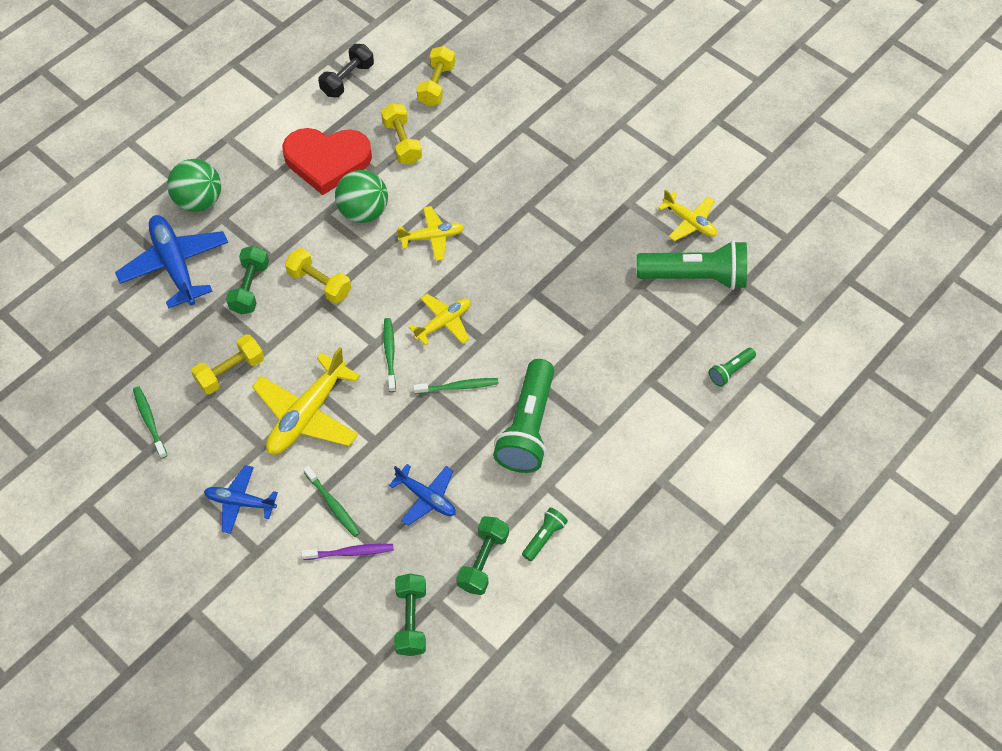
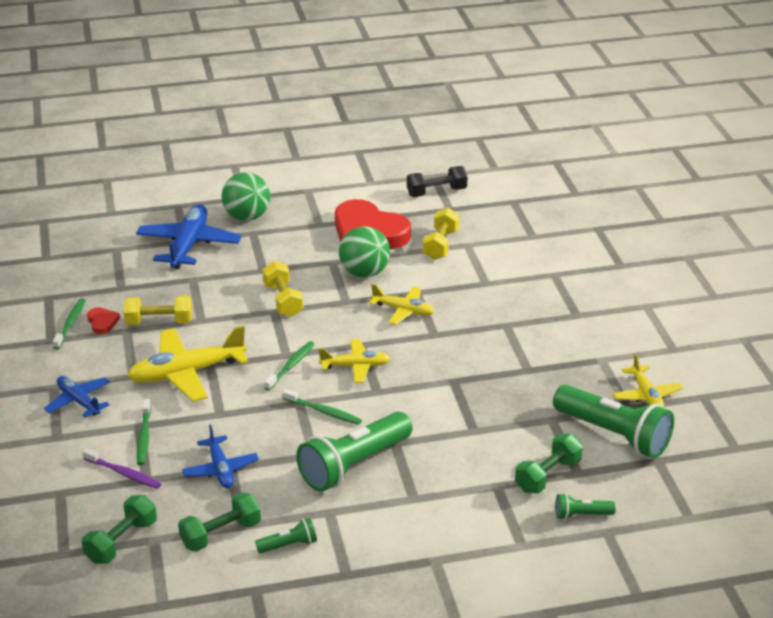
camera: 35 degrees right, 25 degrees down
green dumbbell [226,246,269,314] -> green dumbbell moved to [515,434,583,493]
yellow dumbbell [417,46,455,106] -> none
none -> red heart [87,307,120,334]

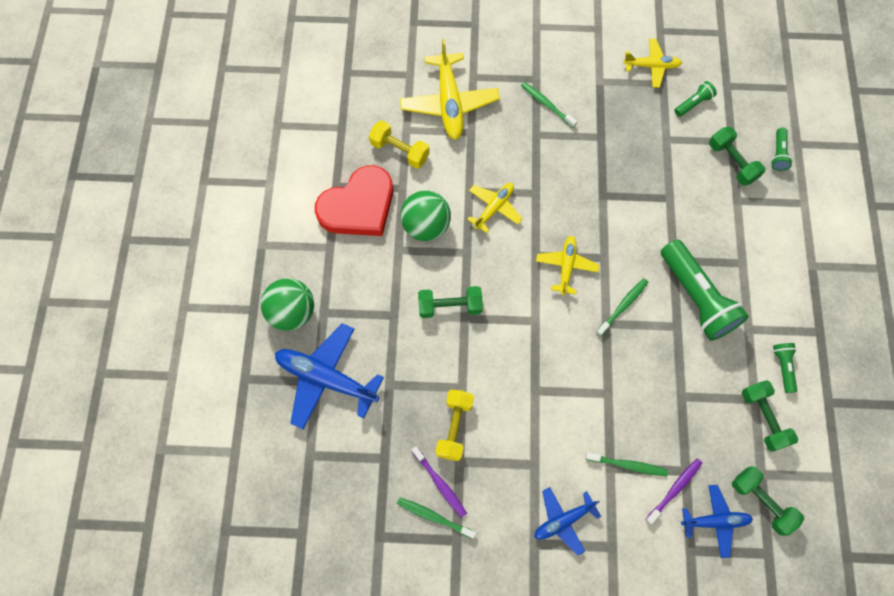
camera: 75 degrees left, 35 degrees up
red heart [87,307,120,334] -> purple toothbrush [412,446,467,518]
yellow plane [127,325,248,402] -> yellow plane moved to [400,38,500,140]
blue plane [182,425,259,488] -> blue plane moved to [681,485,753,558]
yellow dumbbell [262,261,303,317] -> green dumbbell [418,286,483,318]
green toothbrush [264,341,315,391] -> green toothbrush moved to [521,82,577,128]
black dumbbell [407,166,467,197] -> none
green flashlight [553,385,674,459] -> green flashlight [674,81,717,117], size x0.46

